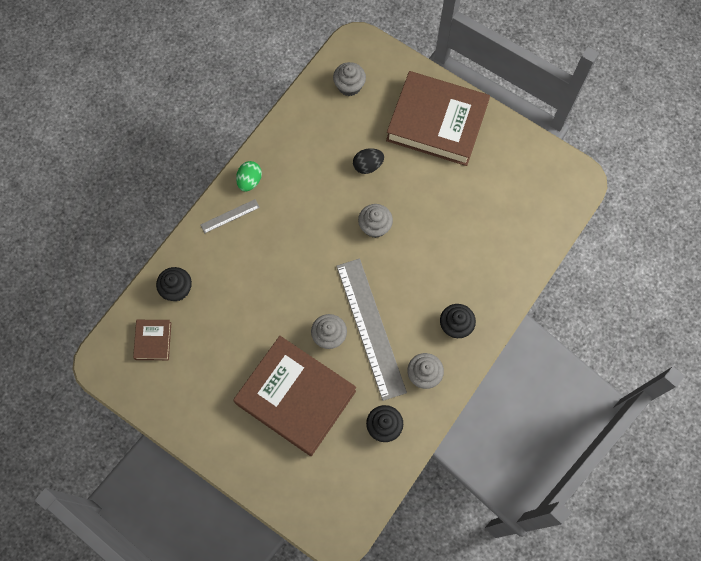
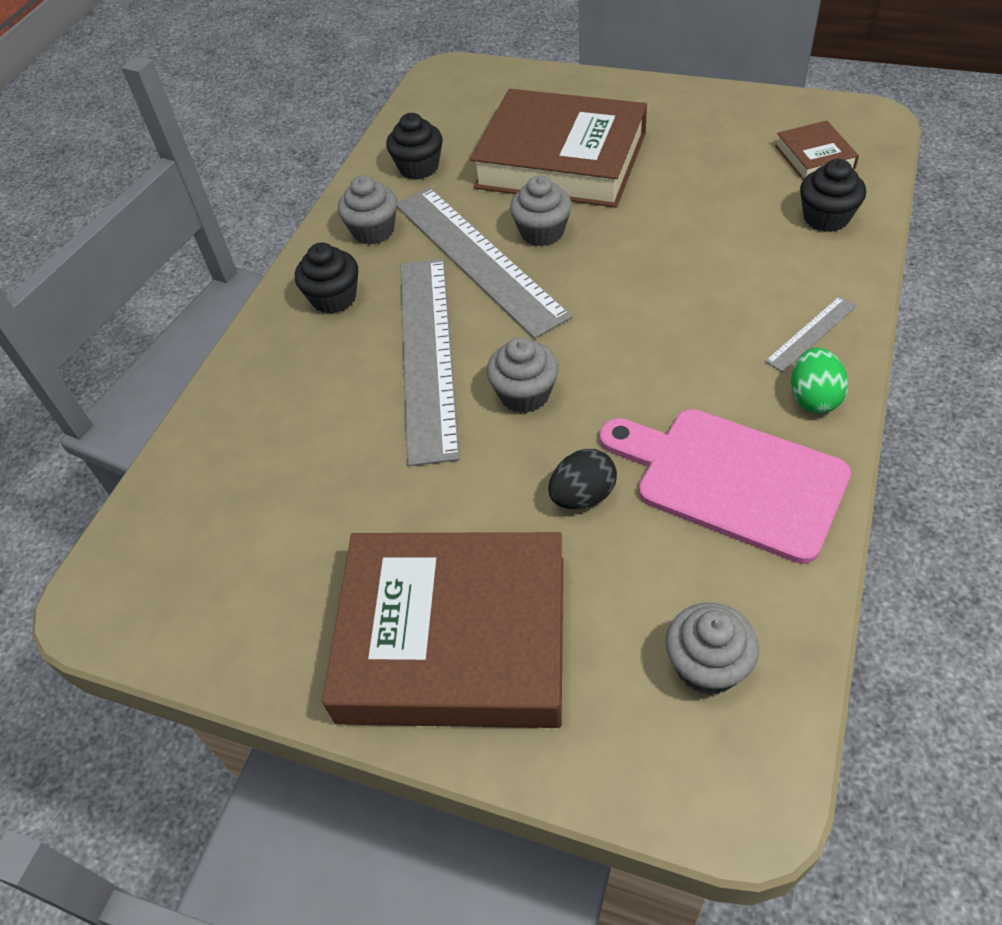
camera: 170 degrees right, 20 degrees down
none -> grey ruler [400,258,460,466]
none -> pink cutting board [600,409,851,564]

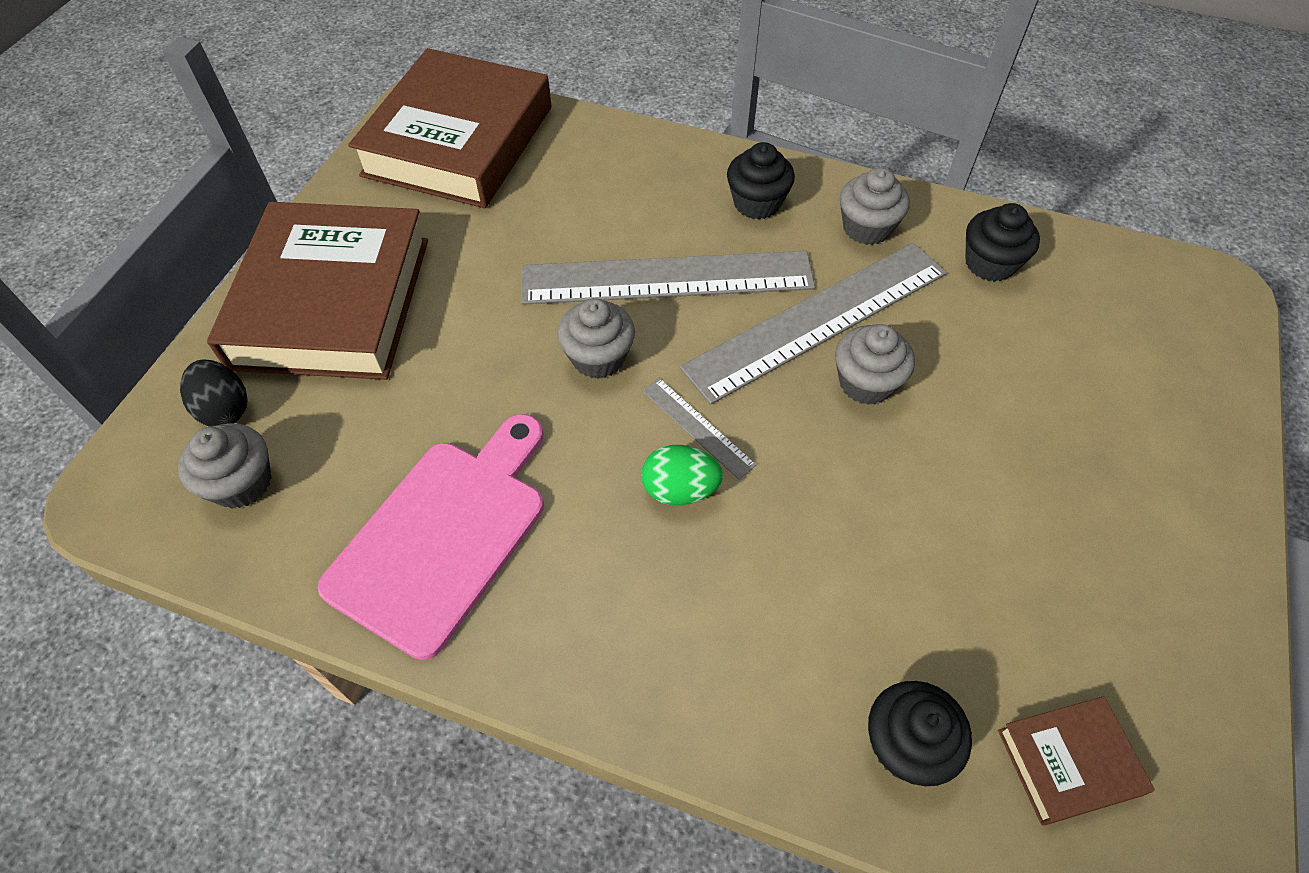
camera: 85 degrees right, 5 degrees up
brown book [470,89,647,208] -> brown book moved to [348,48,551,208]
black egg [548,449,617,509] -> black egg moved to [180,360,248,427]
grey ruler [765,296,857,372] -> grey ruler moved to [642,378,757,479]
green egg [791,348,848,414] -> green egg moved to [641,445,723,505]

